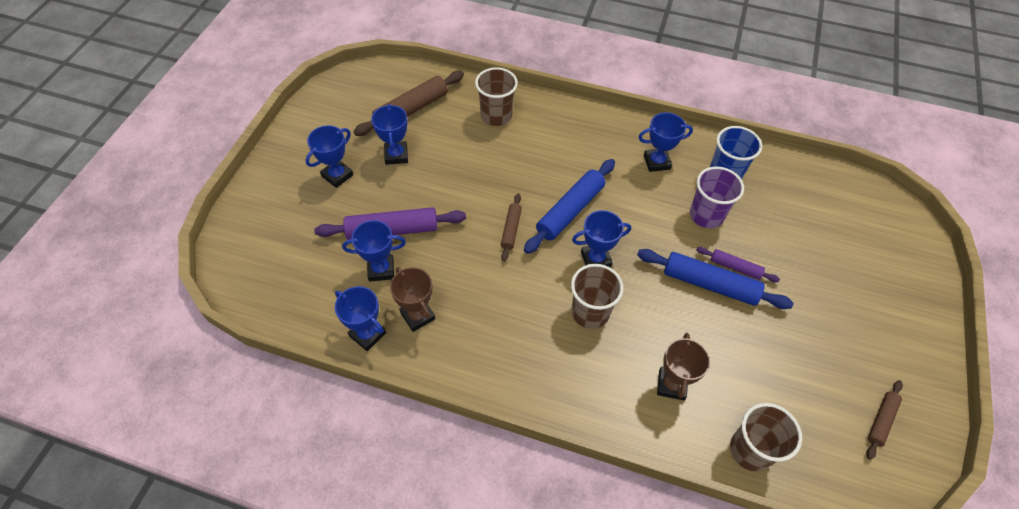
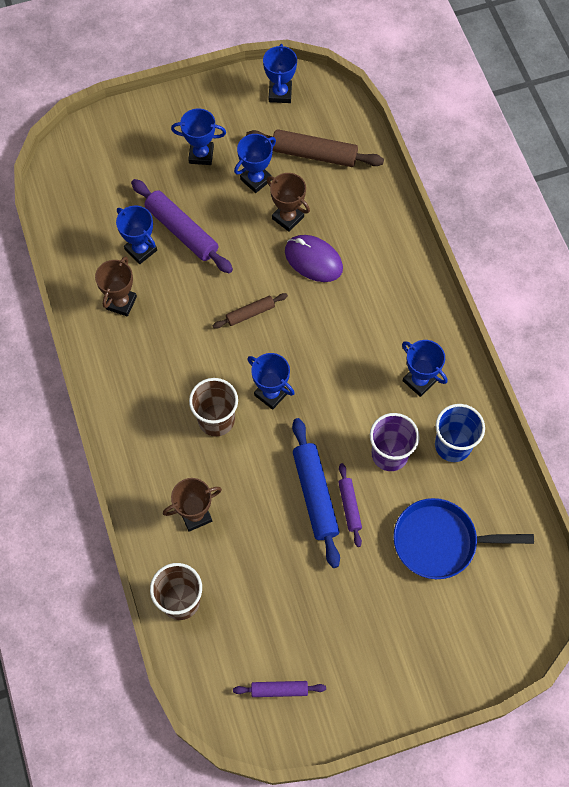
camera: 55 degrees right, 10 degrees up
blue trophy [335,286,386,351] -> blue trophy moved to [263,44,297,103]
brown cup [475,67,518,126] -> none
blue rolling pin [524,159,615,254] -> none
brown rolling pin [866,380,903,460] -> purple rolling pin [233,681,326,697]
none -> brown trophy [267,173,310,232]
none -> purple mouse [285,235,343,282]
none -> blue pan [393,498,534,579]

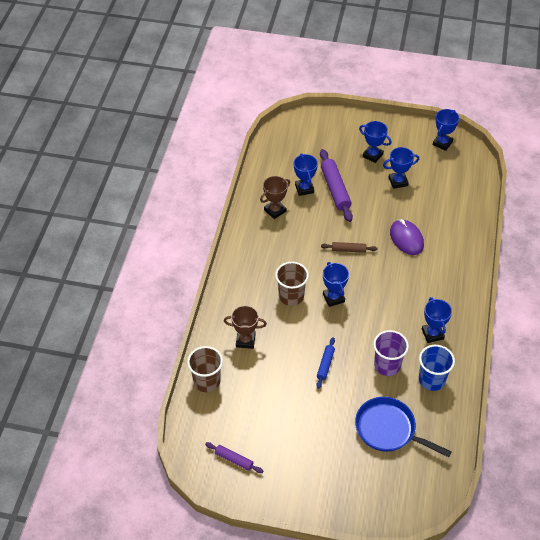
camera: 30 degrees right, 15 degrees down
brown rolling pin [246,129,384,167] -> none
brown trophy [267,173,310,232] -> none
blue rolling pin [292,418,340,568] -> blue rolling pin [316,337,335,389], size x0.55
purple rolling pin [338,463,362,547] -> none

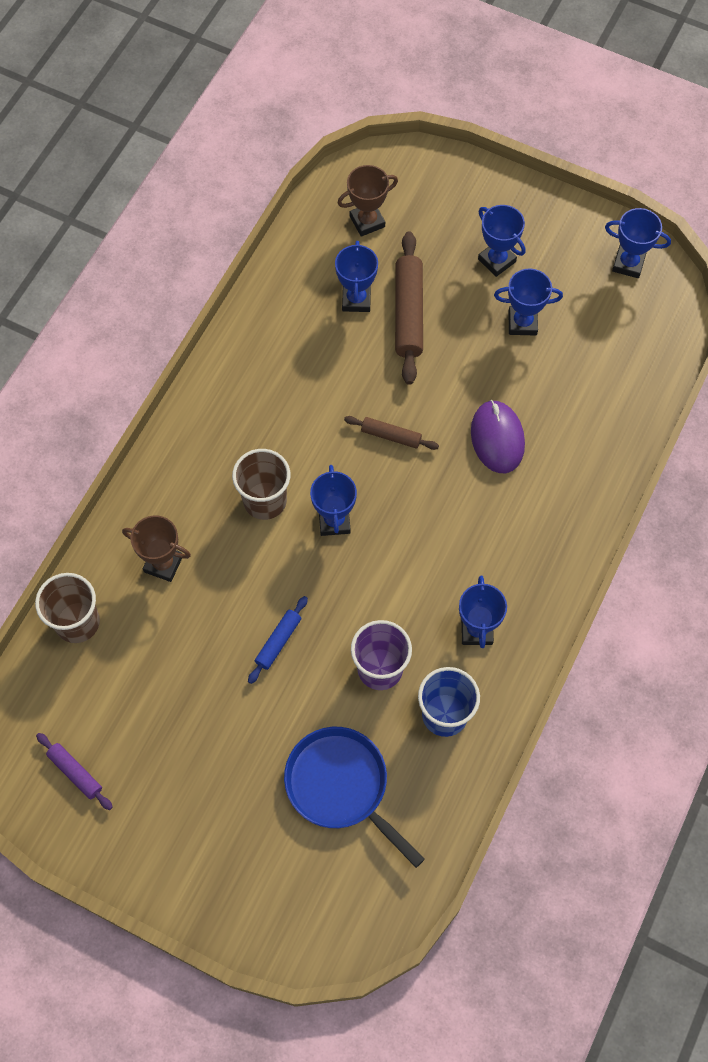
camera: 15 degrees right, 15 degrees up
brown trophy [260,176,290,219] -> brown trophy moved to [338,165,398,236]
purple rolling pin [320,149,353,222] -> brown rolling pin [395,231,423,385]
blue trophy [433,109,459,151] -> blue trophy turned 60 degrees clockwise [605,208,671,278]

